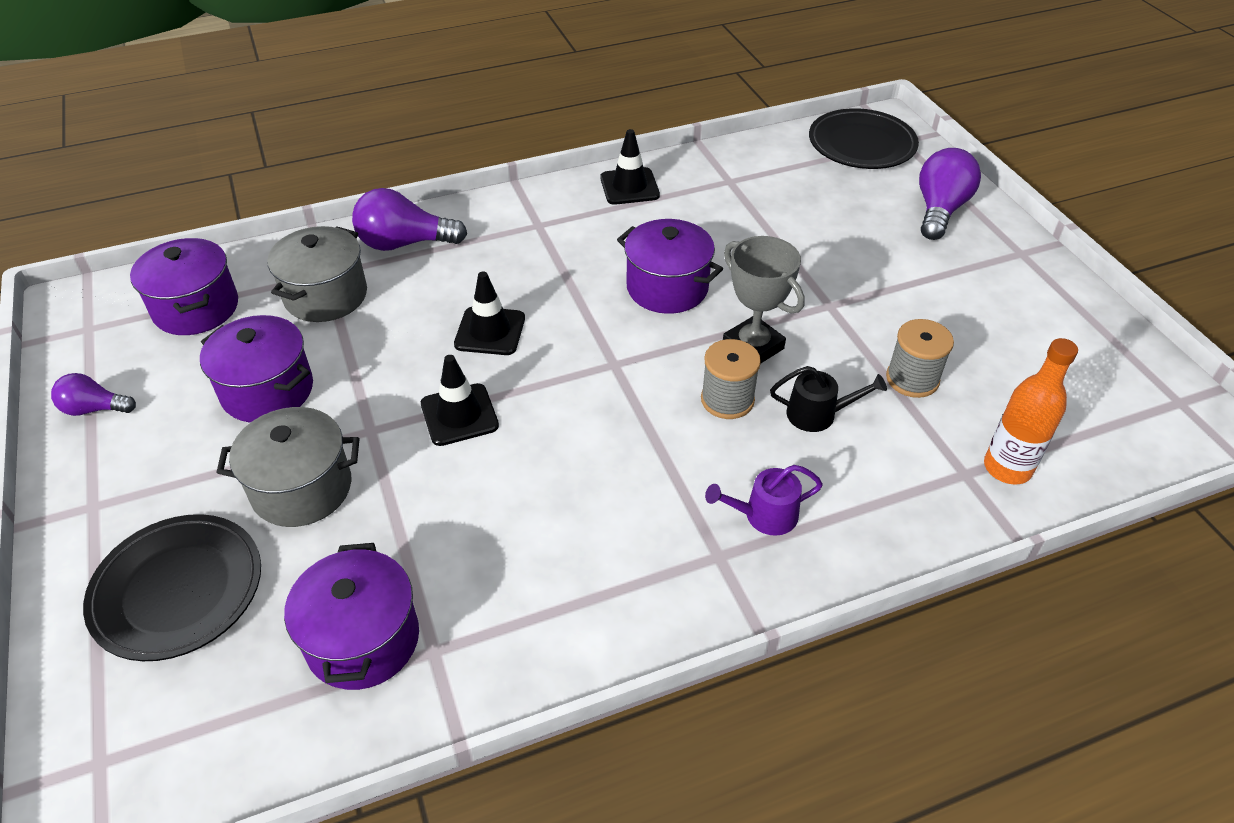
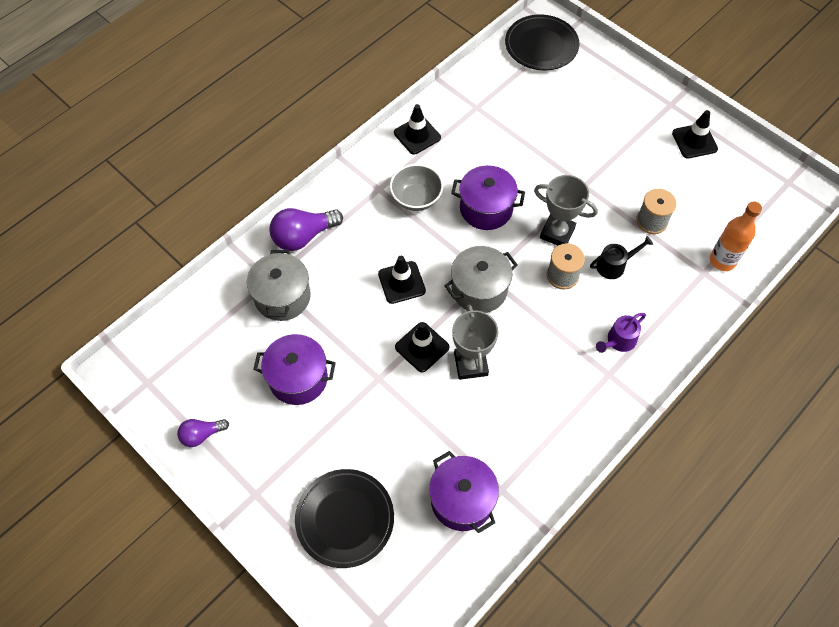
camera: 25 degrees left, 15 degrees up
purple pot [130,238,238,335] -> none
grey pot [216,407,359,527] -> grey pot moved to [444,246,518,313]
purple light bulb [919,148,981,240] -> none
none -> grey bowl [390,164,443,211]
none -> grey trophy [452,304,499,380]
none -> black traffic cone [672,110,718,158]

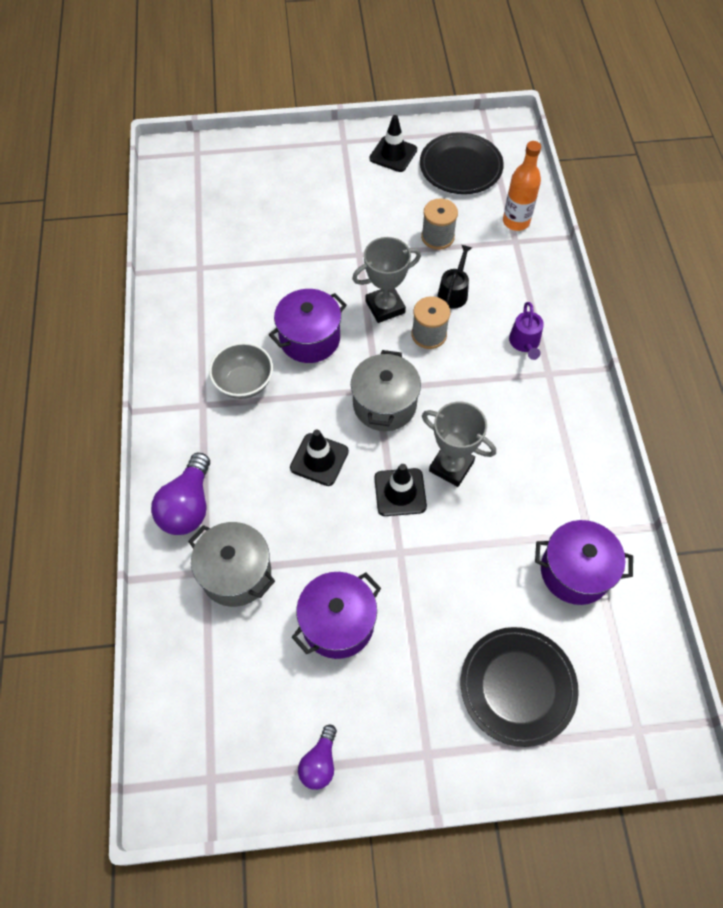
camera: 50 degrees left, 0 degrees up
black traffic cone [394,104,441,155] -> none
black plate [505,14,579,70] -> black plate moved to [420,132,504,194]

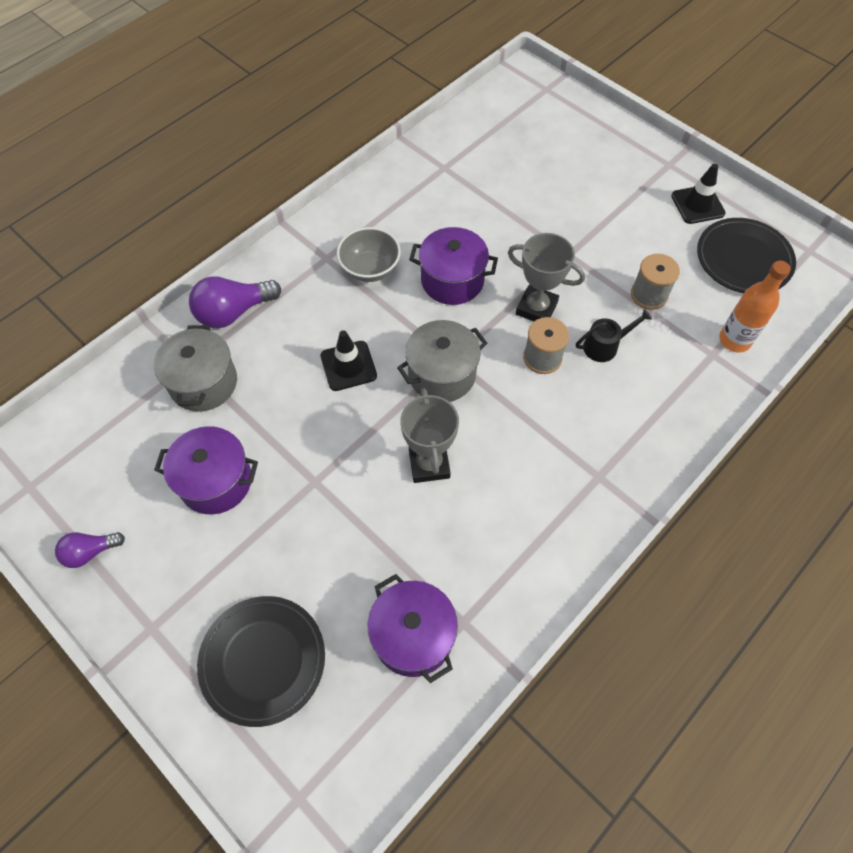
camera: 50 degrees right, 0 degrees up
black traffic cone [374,464,427,516] -> none
purple watering can [509,302,544,360] -> none

